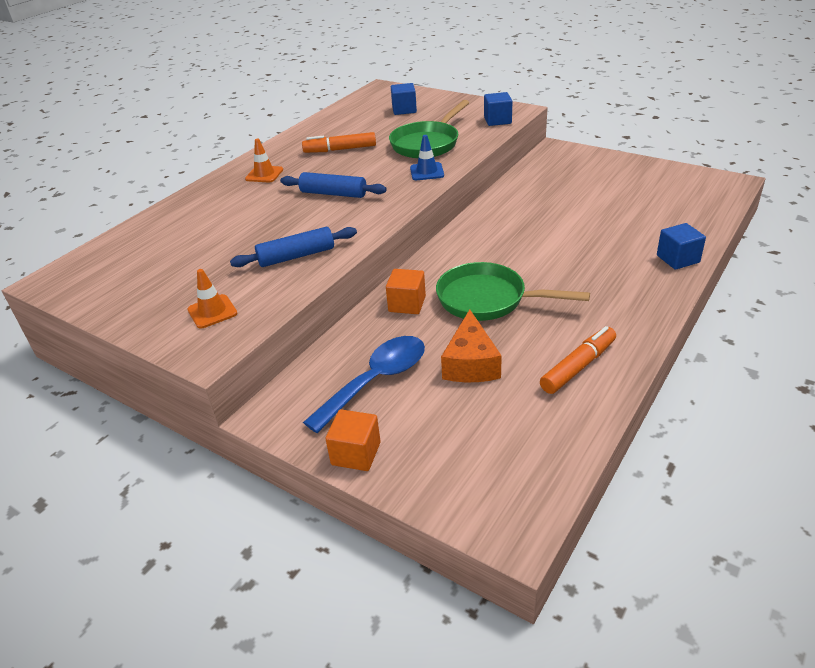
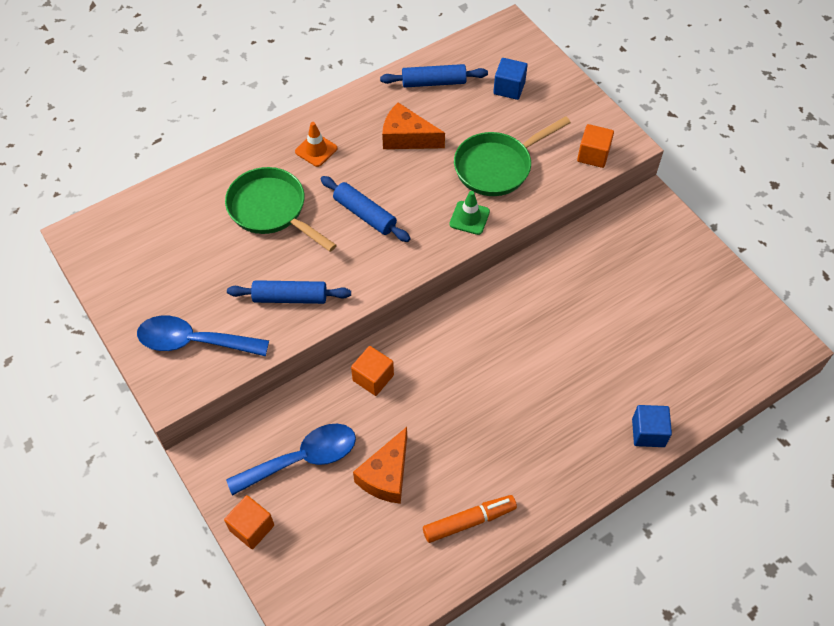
camera: 20 degrees right, 20 degrees up
orange traffic cone [188,269,237,328] -> blue spoon [137,315,269,356]
orange marker [302,132,376,153] -> orange cheese [382,103,445,149]
blue traffic cone [410,135,444,180] -> green traffic cone [449,191,490,235]
green pan [436,262,590,321] -> green pan moved to [225,167,337,252]
blue cube [484,92,512,126] -> orange cube [577,124,614,168]
none -> blue rolling pin [380,64,488,87]

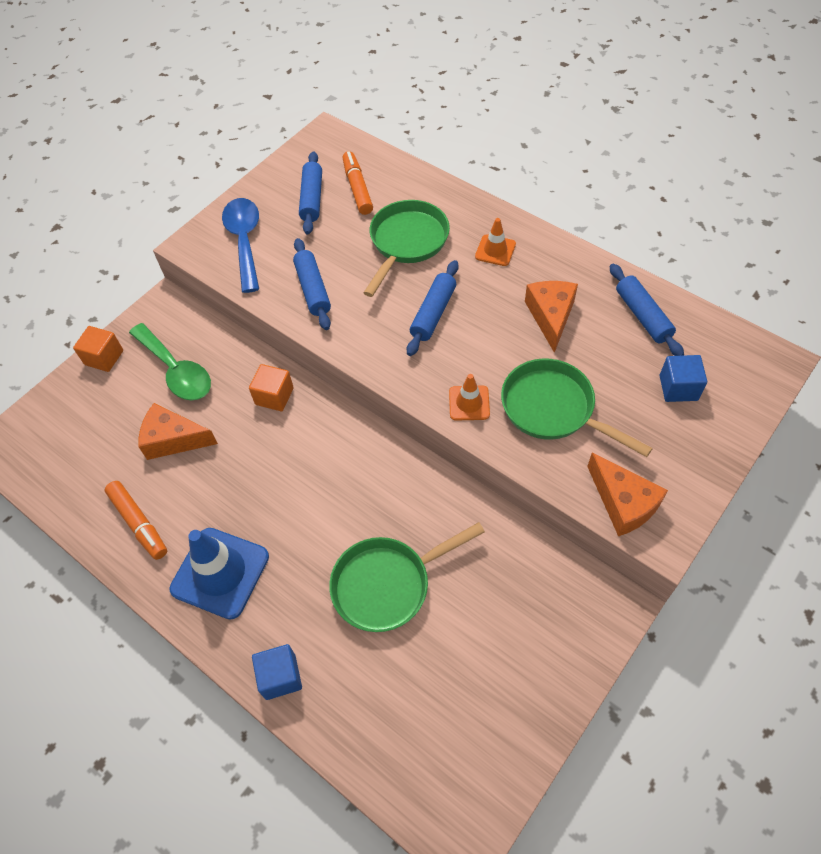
camera: 75 degrees right, 0 degrees up
blue spoon [226,424,356,496] -> green spoon [129,323,211,400]
green traffic cone [449,191,490,235] -> orange traffic cone [449,374,490,421]
orange cube [577,124,614,168] -> orange cheese [587,453,668,536]
none -> blue traffic cone [170,528,269,619]
none -> blue rolling pin [299,151,322,234]
none -> green pan [329,522,485,632]
none -> orange marker [343,151,373,215]

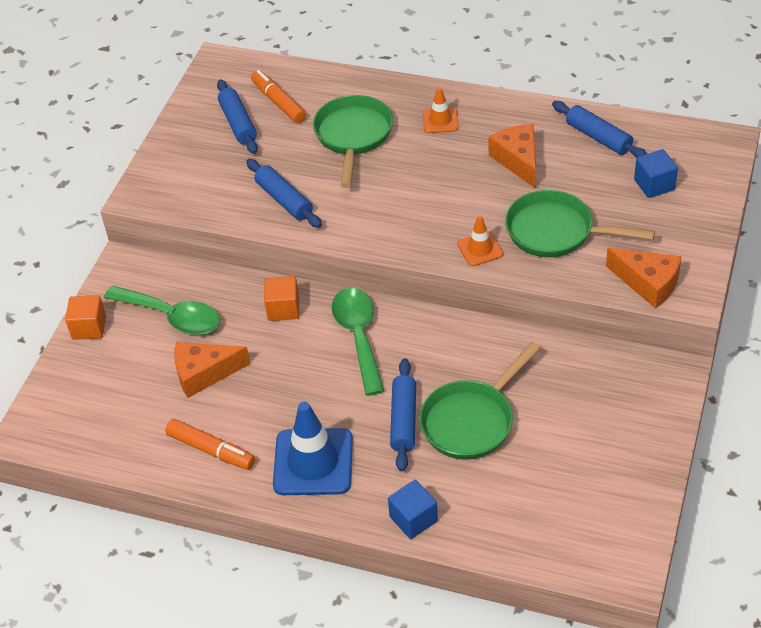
camera: 20 degrees left, 10 degrees down
blue spoon [222,198,259,293] -> none
blue rolling pin [407,260,459,356] -> blue rolling pin moved to [390,358,416,471]
none -> green spoon [332,288,384,396]

